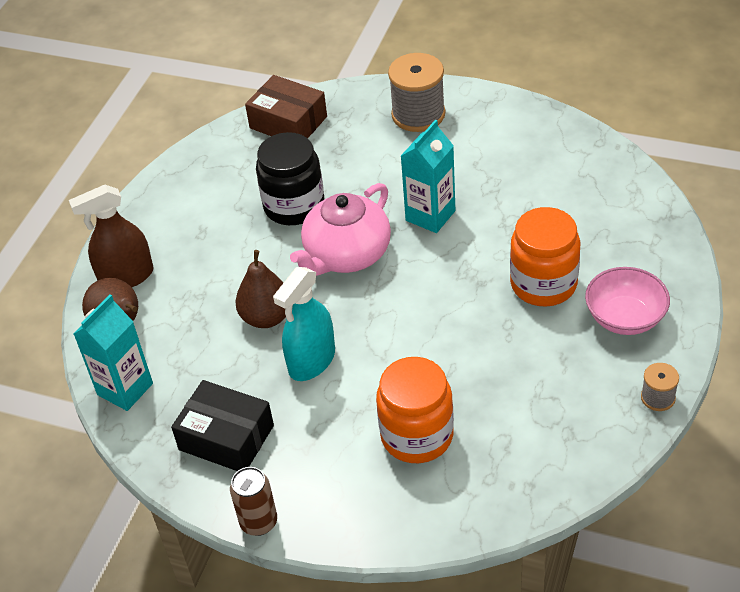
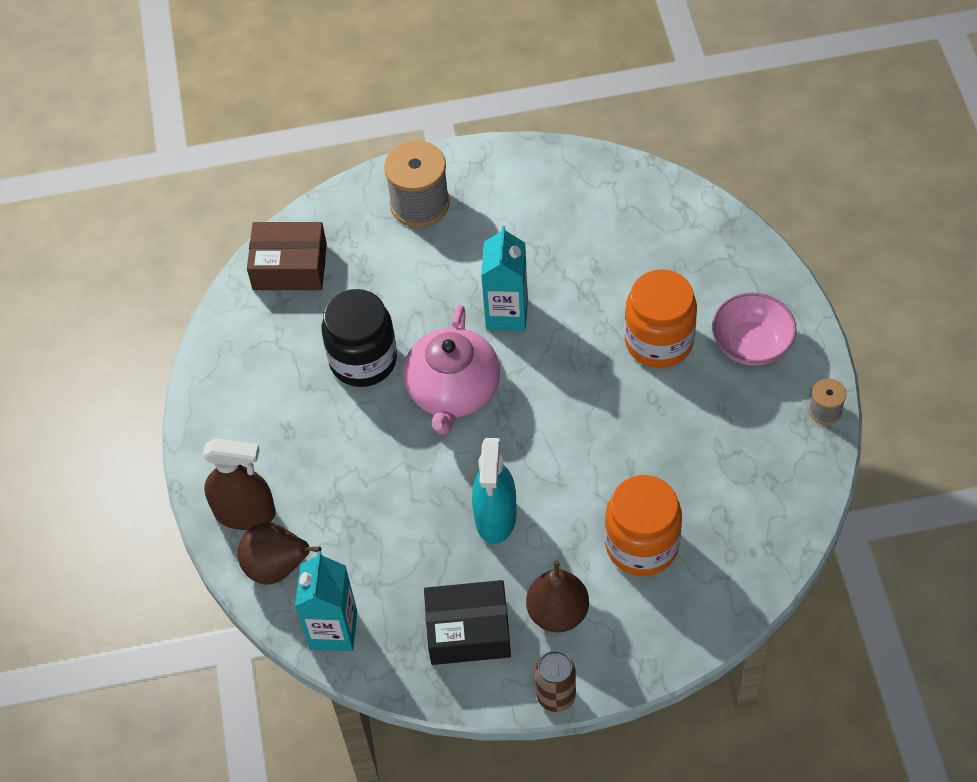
camera: 30 degrees left, 10 degrees up
brown spray bottle [69,184,153,287] -> brown spray bottle turned 120 degrees counterclockwise [203,438,276,530]
brown pear [236,250,286,328] -> brown pear moved to [526,560,589,632]

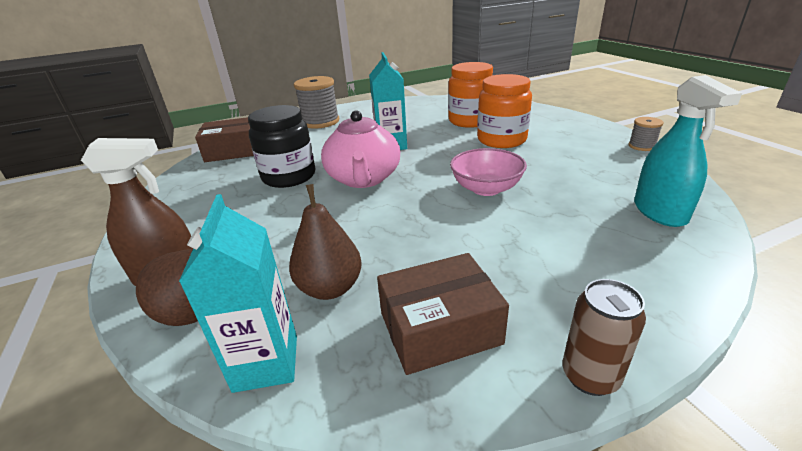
camera: 15 degrees left, 25 degrees down
black box [424,580,511,665] -> brown box [377,253,509,375]
turquoise spray bottle [472,438,516,544] -> turquoise spray bottle moved to [634,75,742,227]
brown pear [526,560,589,632] -> brown pear moved to [289,184,362,300]
orange jar [605,475,682,576] -> orange jar moved to [448,62,493,128]
pink bowl [712,293,796,366] -> pink bowl moved to [450,148,527,196]

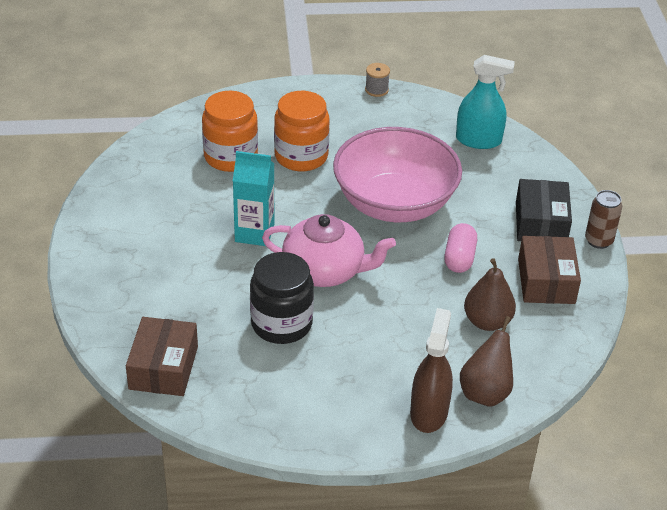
camera: 75 degrees left, 10 degrees up
turquoise carton [179,194,297,393] -> none
grey spool [294,76,339,129] -> none
pink bowl [450,148,527,196] -> pink bowl [333,127,462,222], size x1.89
none -> pink capsule [444,223,477,273]
none -> black box [516,179,572,241]

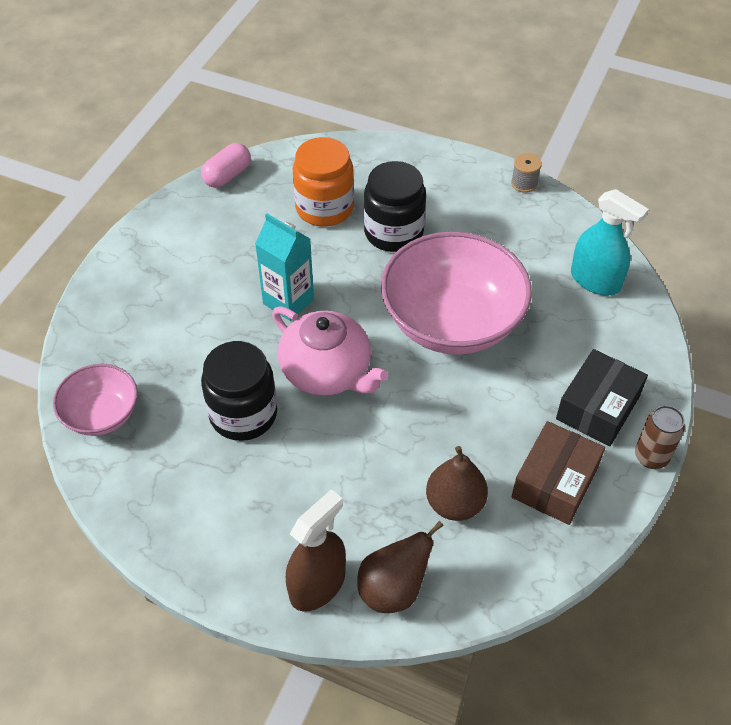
camera: 30 degrees right, 10 degrees up
brown box [126,317,198,396] -> pink bowl [53,364,138,436]
orange jar [274,91,330,171] -> black jar [364,161,426,252]
pink capsule [444,223,477,273] -> pink capsule moved to [201,143,251,188]

